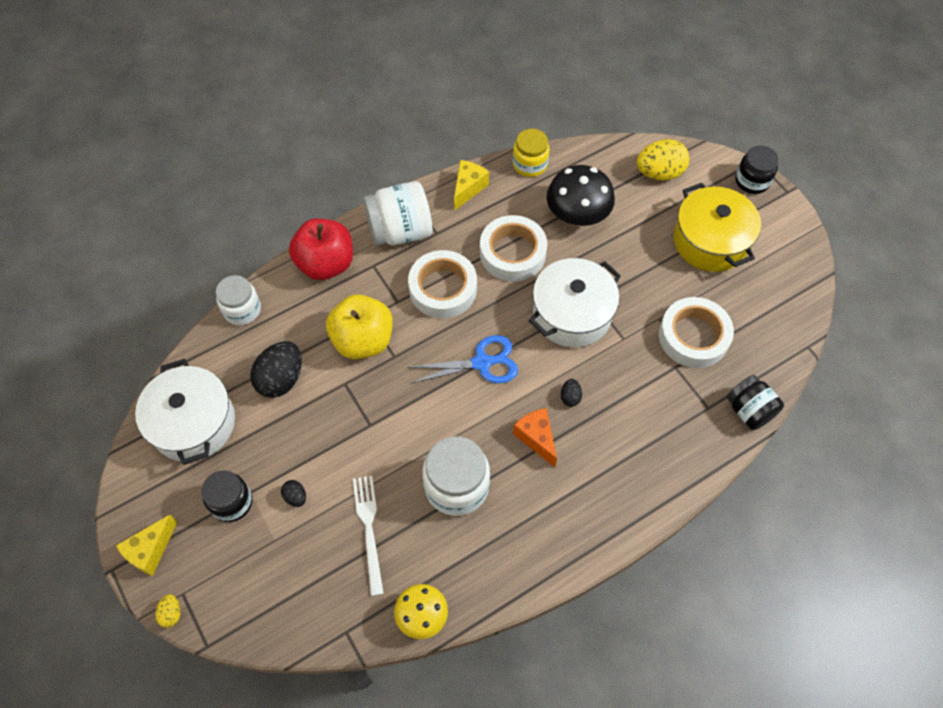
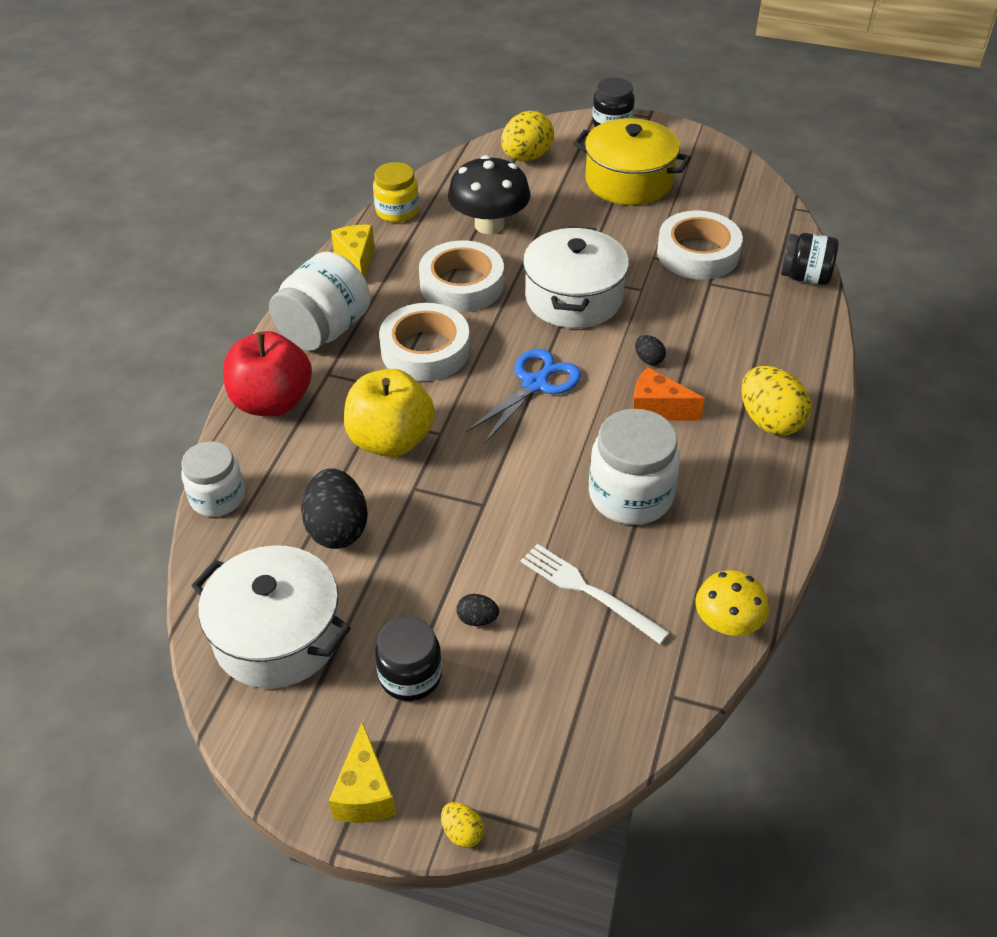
camera: 40 degrees left, 15 degrees down
none -> yellow egg [741,366,811,435]

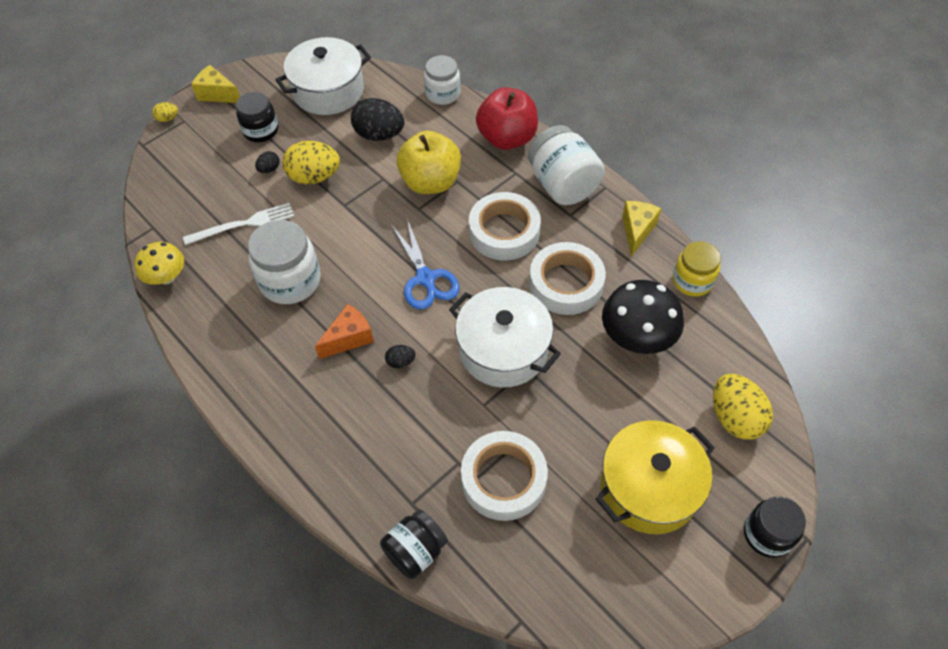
camera: 120 degrees right, 10 degrees up
yellow cheese [331,225,375,278] -> yellow cheese turned 90 degrees counterclockwise [622,201,661,257]
yellow egg [741,366,811,435] -> yellow egg moved to [282,141,340,184]

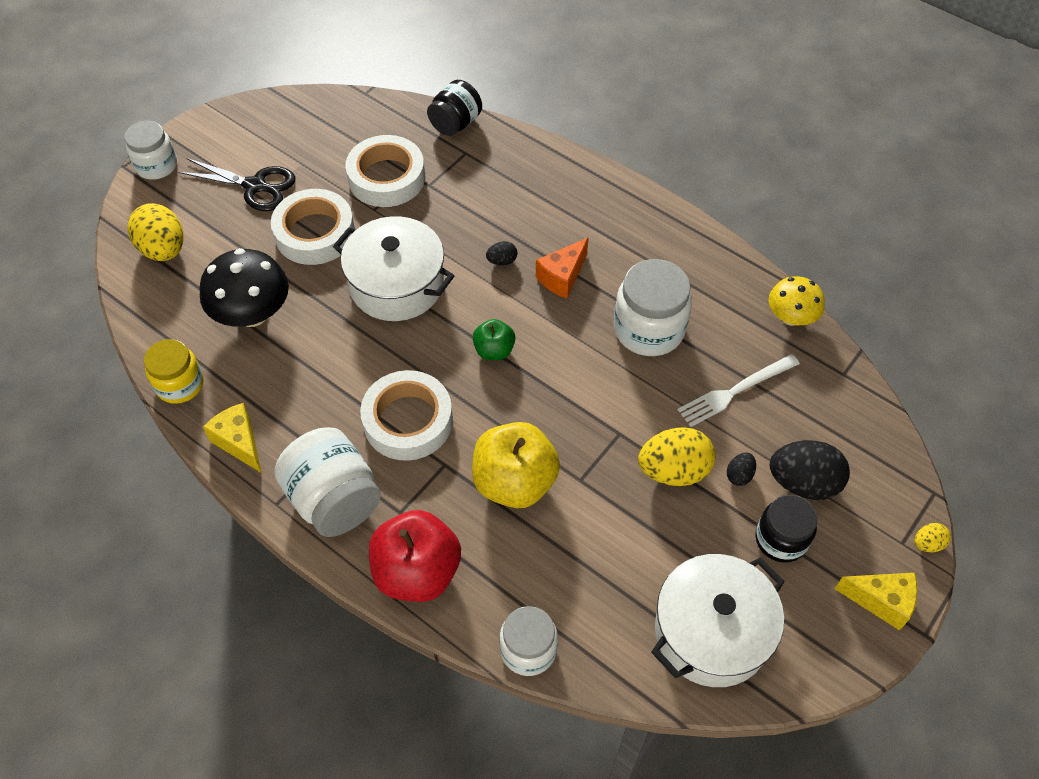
camera: 170 degrees right, 0 degrees up
black egg [351,98,404,141] -> black egg moved to [770,440,850,500]
blue scissors [392,219,459,309] -> green apple [473,319,515,360]
white tape [529,242,606,315] -> white tape moved to [271,189,355,265]
yellow pot [596,420,715,534] -> black scissors [178,158,295,211]
yellow cheese [622,201,661,257] -> yellow cheese turned 135 degrees clockwise [203,403,261,472]
black jar [744,496,806,558] -> white jar [124,121,177,180]

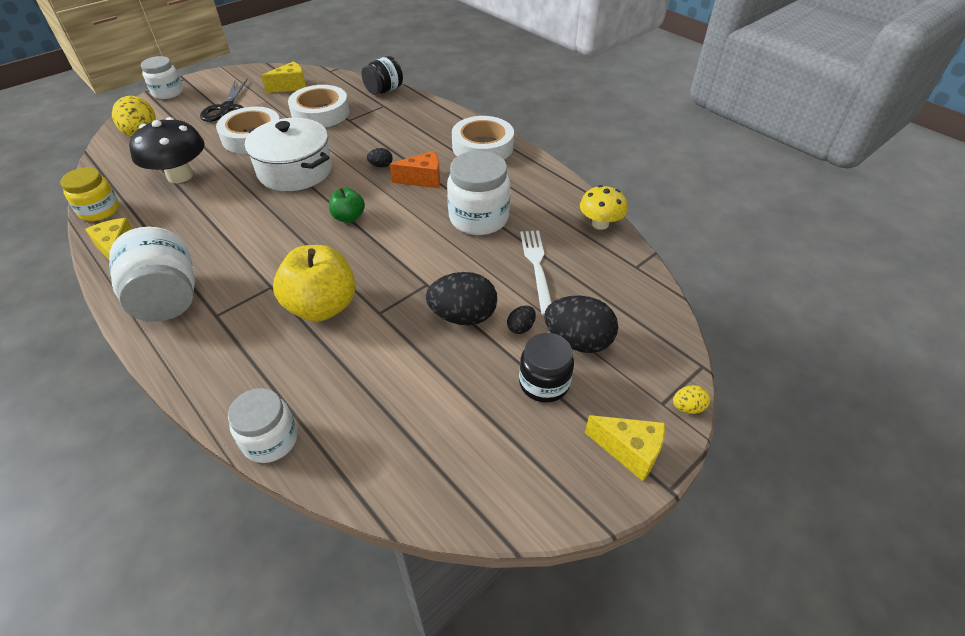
camera: 10 degrees right, 10 degrees down
black scissors [178,158,295,211] -> black scissors turned 60 degrees clockwise [200,78,248,122]
white tape [360,370,453,461] -> white tape moved to [452,116,514,160]
red apple [369,510,461,602] -> none
orange cheese [536,237,589,298] -> orange cheese turned 150 degrees counterclockwise [390,151,440,188]
yellow egg [638,427,716,486] -> black egg [426,272,497,325]
white pot [651,554,785,687] -> none
white fork [678,354,800,427] -> white fork turned 105 degrees clockwise [520,231,552,315]
none -> yellow cheese [261,61,306,93]

